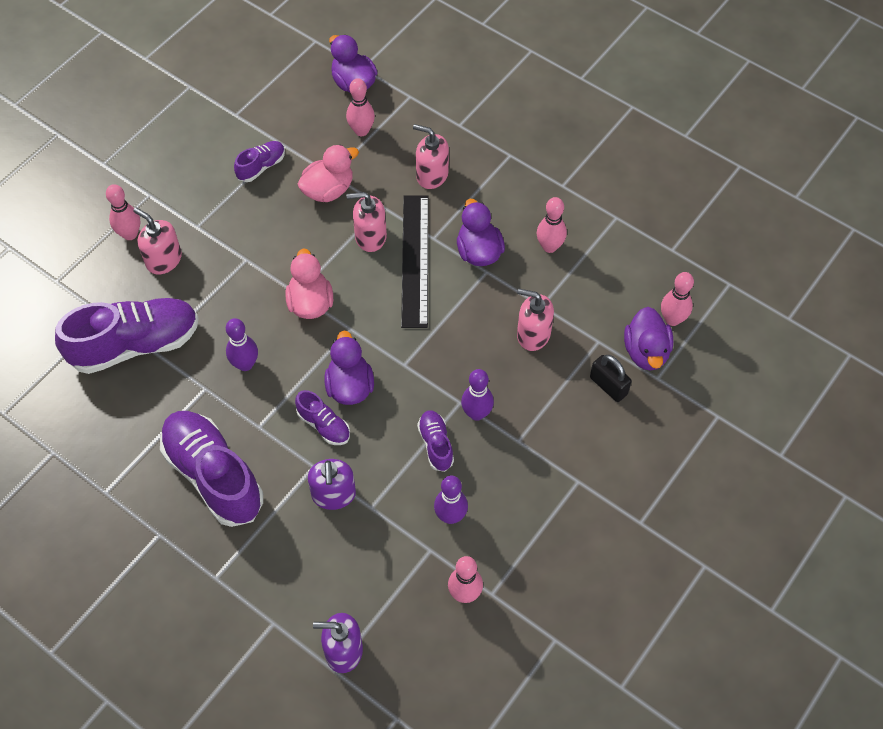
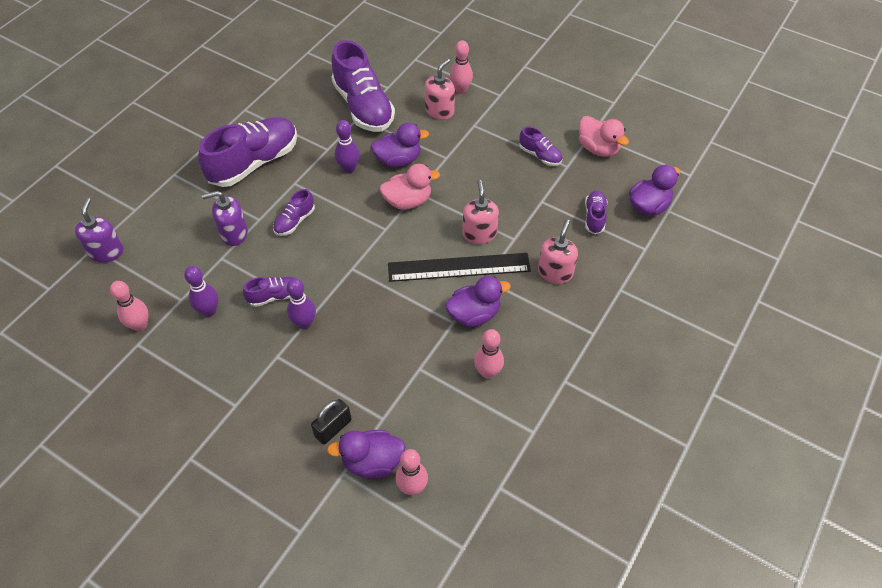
camera: 85 degrees right, 5 degrees down
pink duck [297,145,359,202] -> pink duck moved to [579,116,629,157]
purple duck [325,331,374,405] -> purple duck moved to [371,123,429,167]
pink bowling pin [346,78,375,136] -> purple shoe [585,190,607,234]
pink soap dispenser [517,289,554,351] -> none

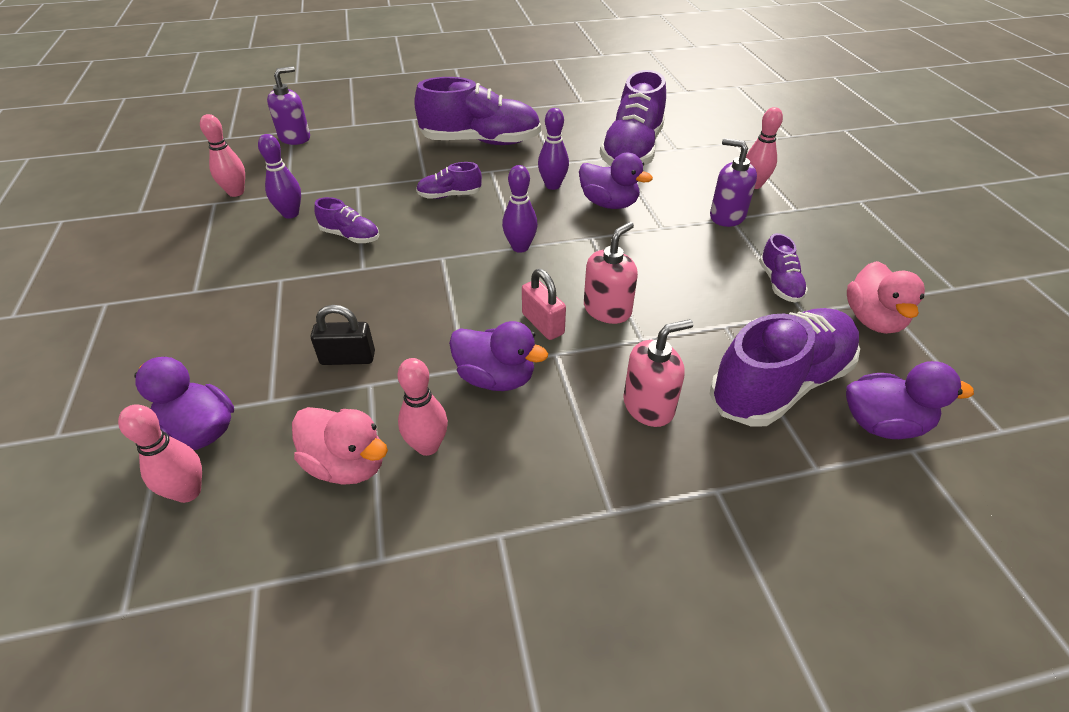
camera: 45 degrees right, 10 degrees down
purple soap dispenser [202,191,248,246] -> purple soap dispenser moved to [710,138,757,227]
purple bowling pin [286,279,316,329] -> purple bowling pin moved to [502,165,538,253]
black padlock [311,399,352,445] -> black padlock moved to [311,305,375,365]
pink duck [380,164,440,210] -> pink duck moved to [292,407,388,485]
black ruler [388,253,531,282] -> pink padlock [522,269,566,340]
pink soap dispenser [425,59,455,120] -> none
purple shoe [585,190,607,234] -> purple shoe [710,308,860,427], size x2.10

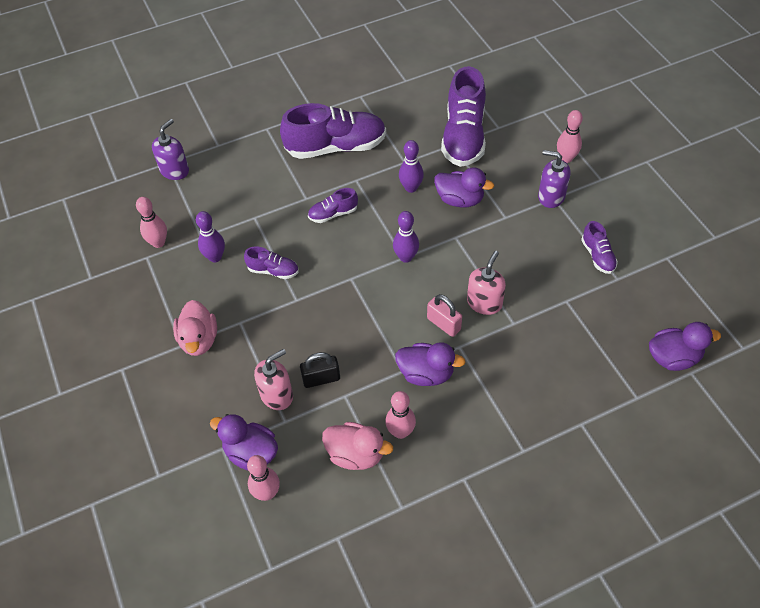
camera: 10 degrees left, 10 degrees up
pink soap dispenser [623,319,693,427] -> pink soap dispenser moved to [254,349,293,410]
purple shoe [710,308,860,427] -> none
pink duck [847,261,925,334] -> pink duck moved to [173,300,217,356]

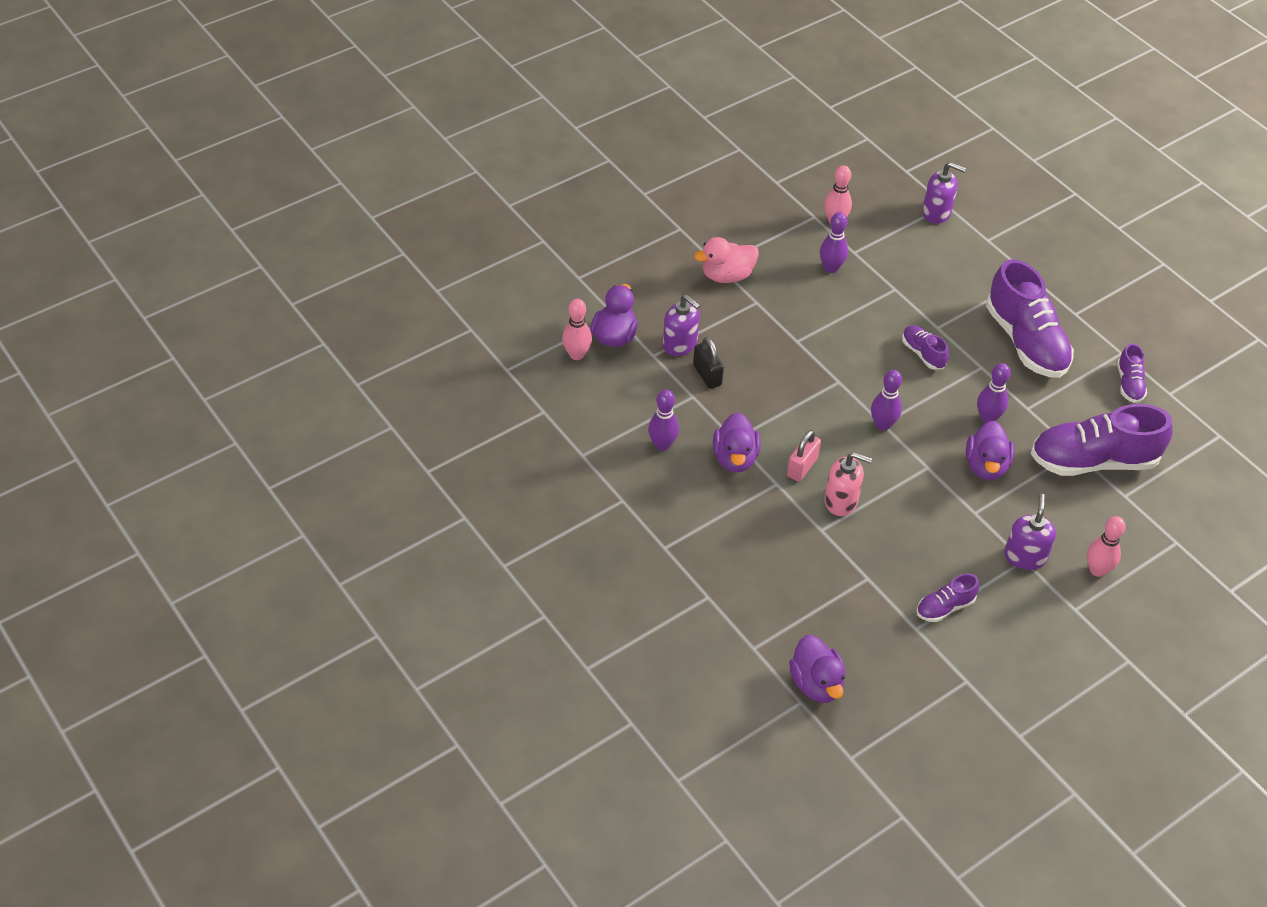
camera: 75 degrees right, 5 degrees down
purple shoe [244,246,299,279] -> purple shoe moved to [1117,343,1147,403]
pink soap dispenser [254,349,293,410] -> purple soap dispenser [663,295,701,356]
pink duck [322,422,393,470] -> none
pink bowling pin [385,391,416,439] -> purple bowling pin [648,389,679,451]

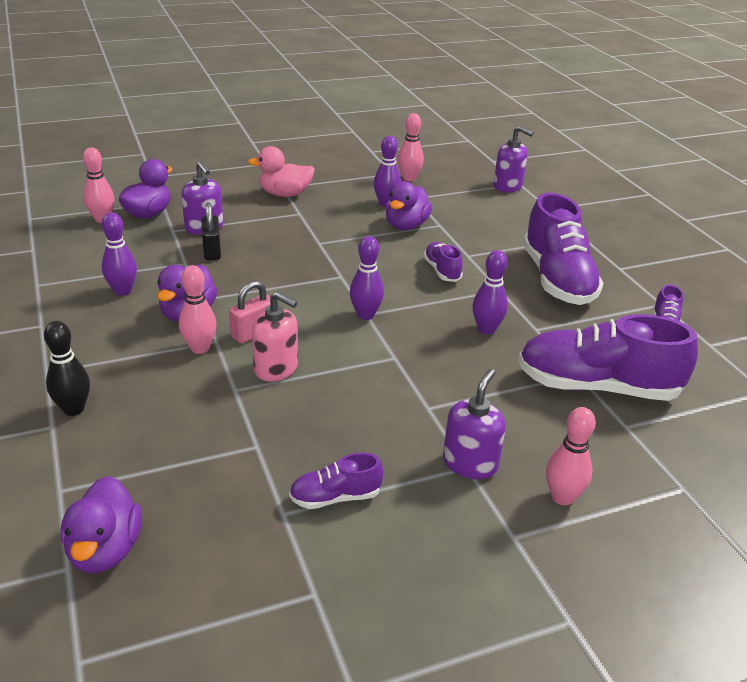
camera: 15 degrees right, 15 degrees down
purple duck [966,421,1014,480] -> purple duck moved to [385,181,432,230]
none -> black bowling pin [44,321,90,416]
none -> pink bowling pin [179,265,217,354]

